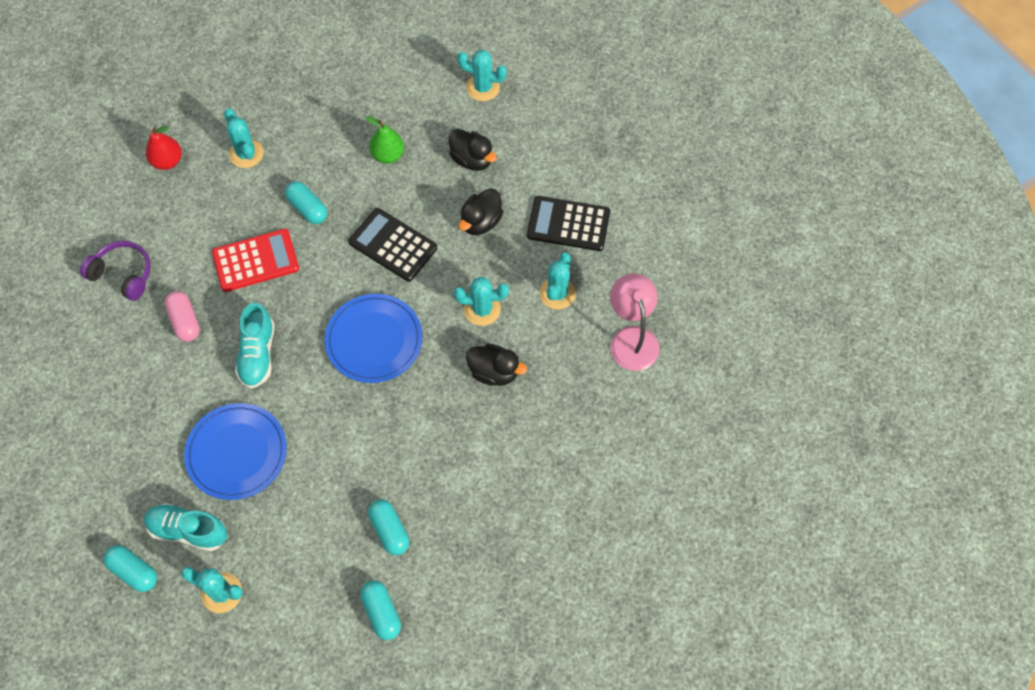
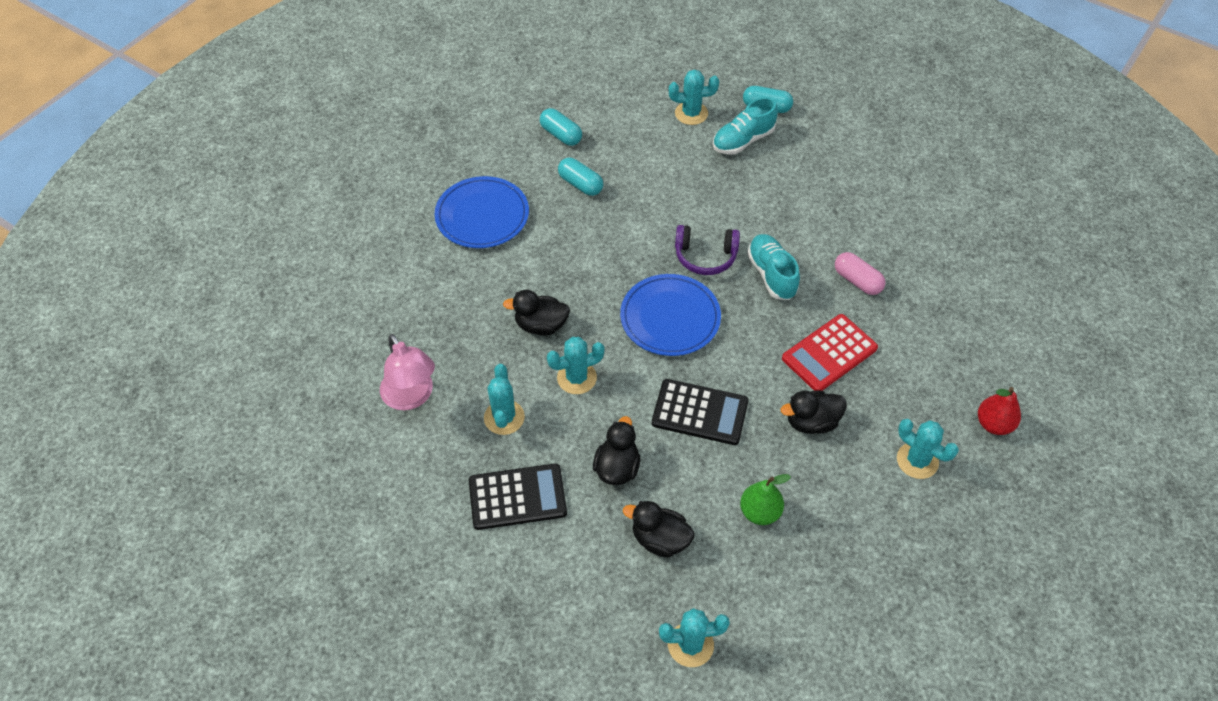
camera: 160 degrees right, 10 degrees down
purple headphones [80,241,151,301] -> purple headphones moved to [675,225,740,275]
turquoise shoe [144,503,228,551] -> turquoise shoe turned 150 degrees clockwise [713,97,778,154]
blue plate [184,403,287,500] -> blue plate moved to [435,176,529,248]
turquoise capsule [285,181,327,224] -> black duck [781,390,847,434]

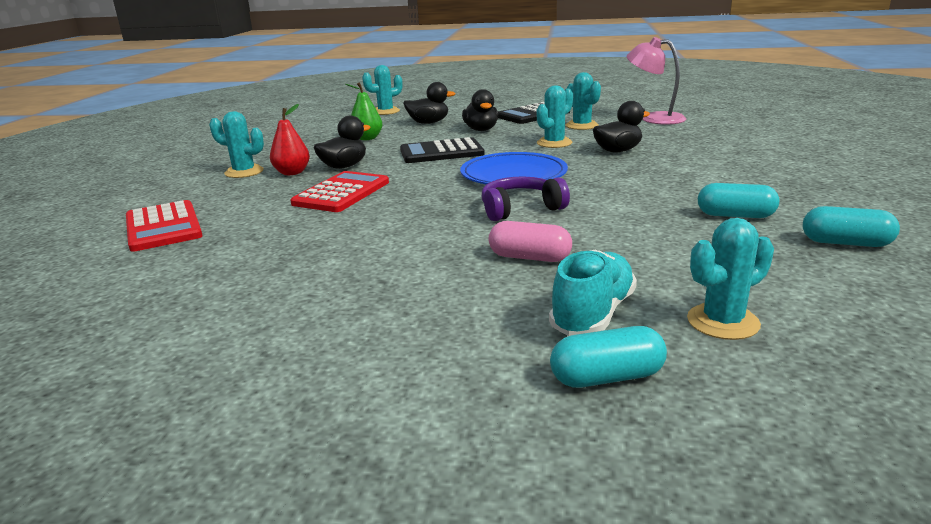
camera: 155 degrees right, 30 degrees down
blue plate [435,176,529,248] -> none
turquoise shoe [747,234,800,300] -> none
pink capsule [835,252,886,295] -> pink capsule moved to [488,221,572,262]
red pear [978,387,1021,435] -> red pear moved to [270,104,310,175]
none -> red calculator [126,200,203,252]

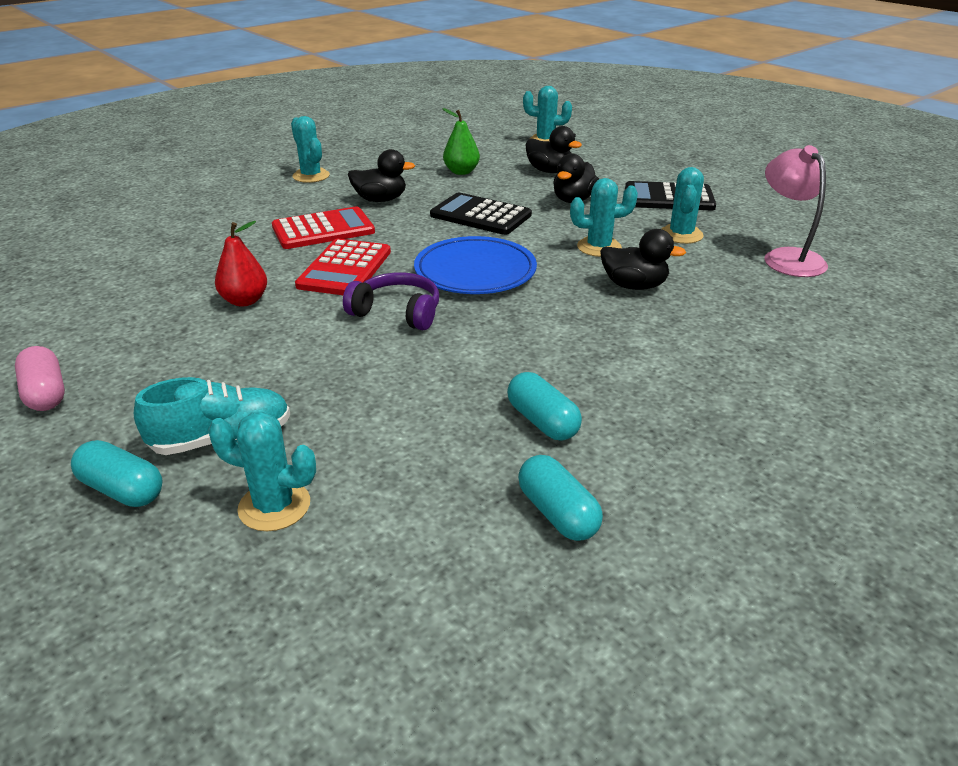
camera: 40 degrees right, 10 degrees up
red calculator [126,200,203,252] -> red calculator moved to [295,239,391,295]
red pear [270,104,310,175] -> red pear moved to [215,221,267,307]
pink capsule [488,221,572,262] -> pink capsule moved to [15,346,65,411]

